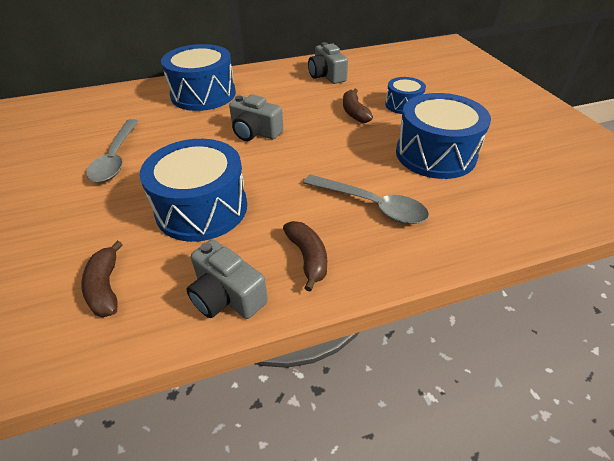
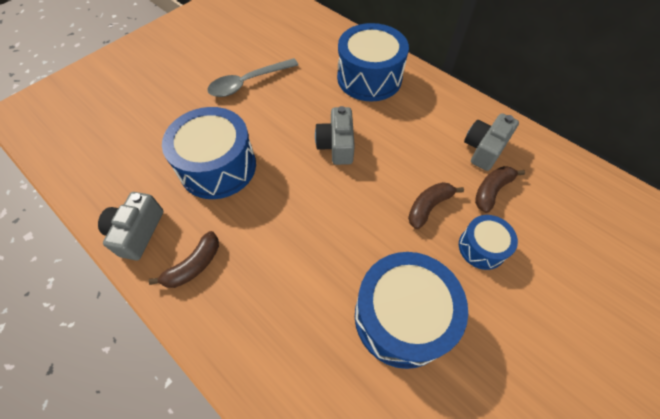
camera: 60 degrees right, 15 degrees up
brown banana [81,241,123,317] -> brown banana moved to [475,166,525,213]
grey spoon [303,175,429,224] -> none

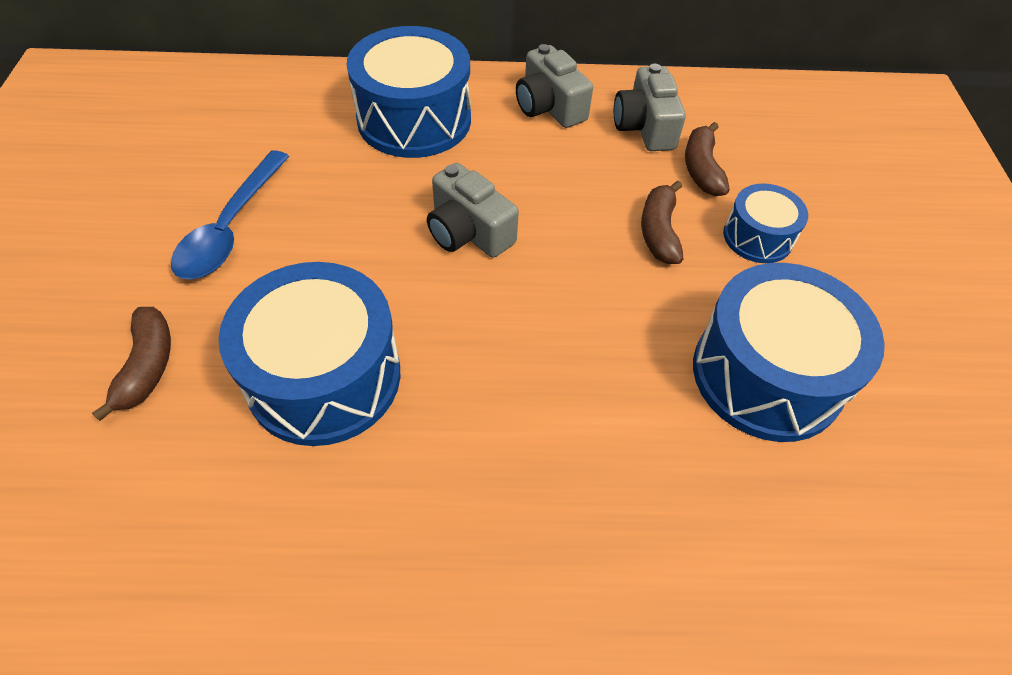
camera: 45 degrees left, 5 degrees down
grey camera [98,192,163,261] -> grey camera moved to [516,44,593,128]
brown banana [149,231,219,288] -> brown banana moved to [92,307,171,421]
grey spoon [207,58,298,97] -> blue spoon [171,150,290,280]

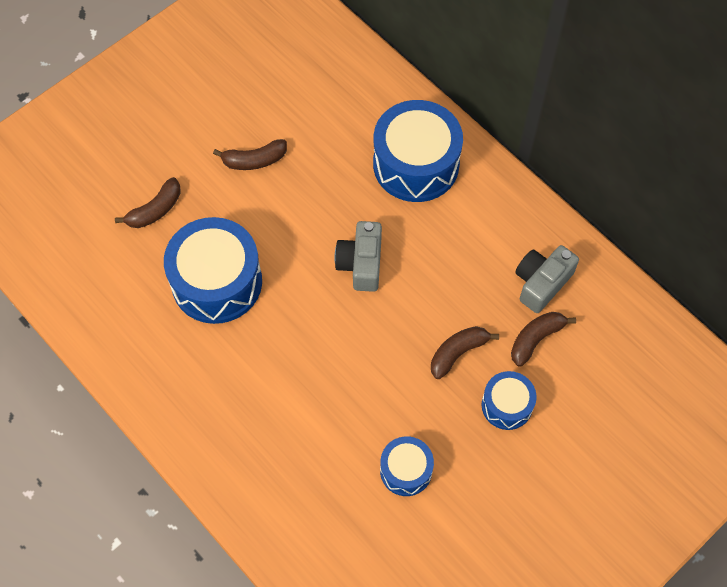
camera: 50 degrees right, 10 degrees up
blue spoon [171,150,290,280] -> brown banana [213,139,287,170]
grey camera [516,44,593,128] -> none
blue drum [693,263,885,442] -> blue drum [380,436,434,496], size x0.54

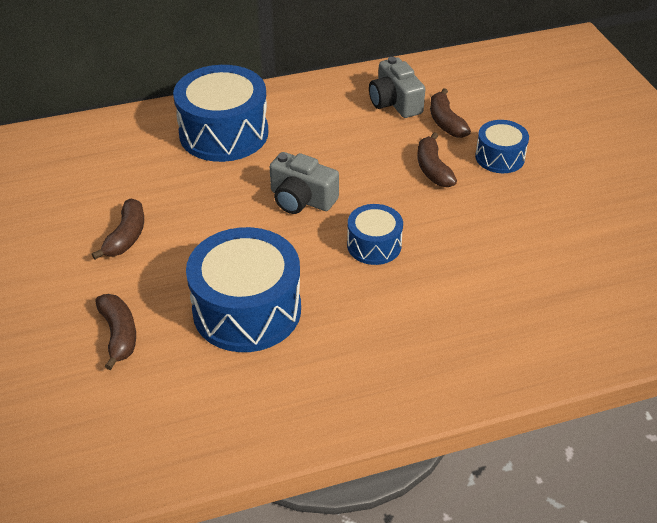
camera: 65 degrees left, 20 degrees down
blue drum [380,436,434,496] -> blue drum moved to [347,204,403,265]

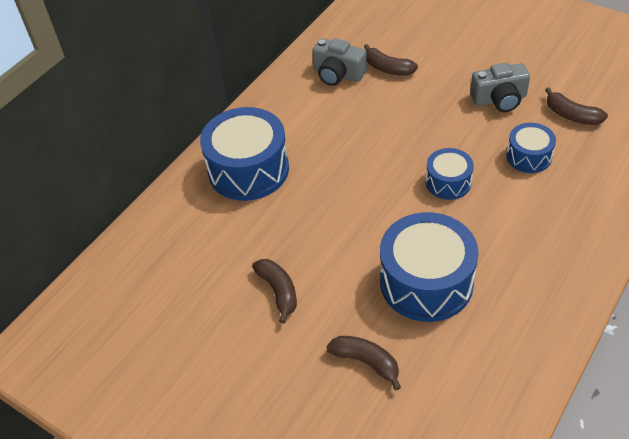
camera: 35 degrees left, 5 degrees up
grey camera [270,152,339,214] -> grey camera moved to [470,63,530,112]
brown banana [417,132,457,187] -> brown banana moved to [545,88,608,125]
blue drum [475,120,529,173] -> blue drum moved to [506,123,556,173]

